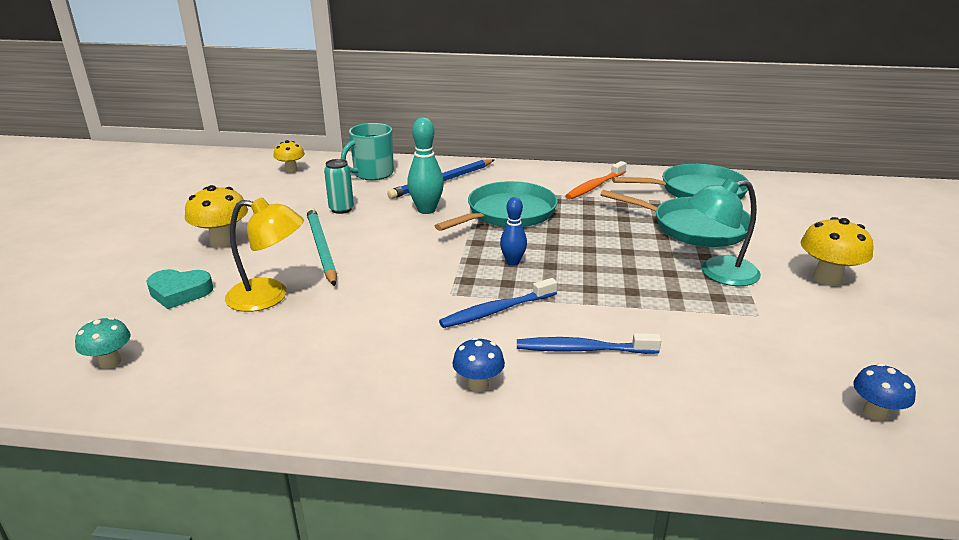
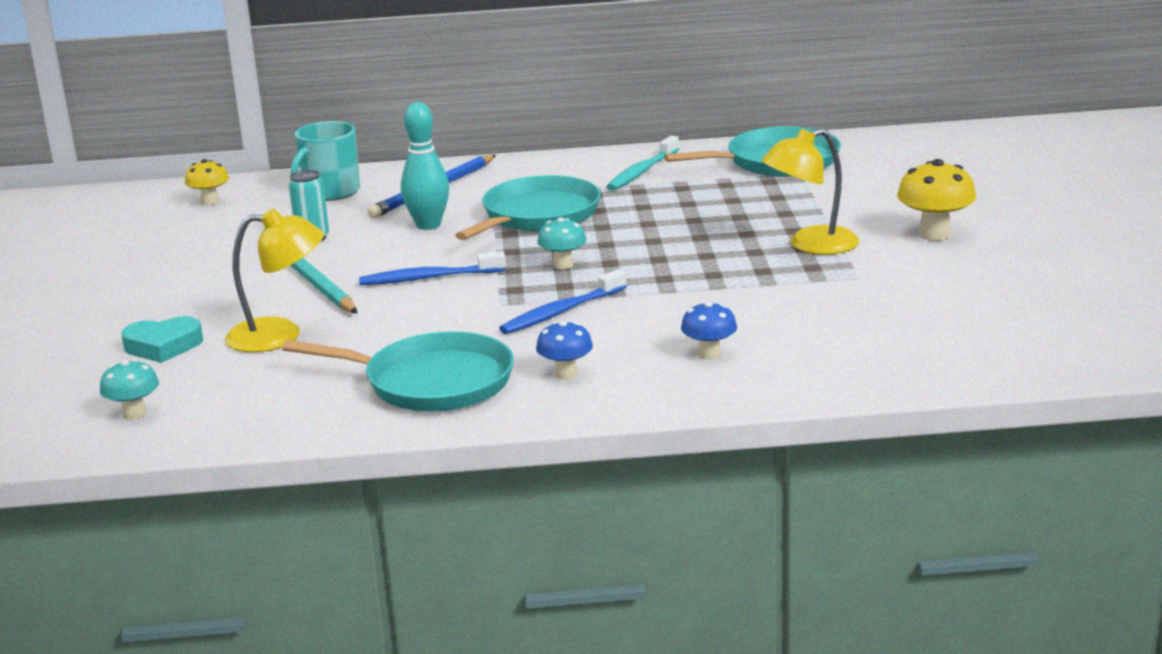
camera: 10 degrees left, 5 degrees down
yellow mushroom [185,185,248,248] -> none
blue bowling pin [500,197,527,266] -> turquoise mushroom [537,217,587,269]
blue toothbrush [517,333,662,354] -> blue toothbrush moved to [359,251,506,285]
orange toothbrush [565,161,627,199] -> turquoise toothbrush [606,136,679,191]
turquoise pan [600,190,751,247] -> turquoise pan moved to [282,331,514,412]
turquoise lamp [688,178,761,286] -> yellow lamp [762,129,859,255]
blue mushroom [853,363,916,421] -> blue mushroom moved to [681,302,737,360]

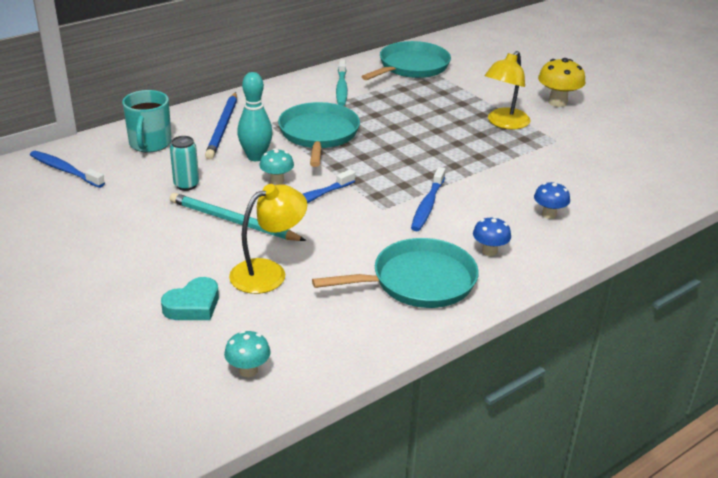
camera: 35 degrees left, 10 degrees up
yellow mushroom [185,159,229,205] -> blue toothbrush [30,151,105,188]
turquoise mushroom [537,217,587,269] -> turquoise mushroom moved to [259,148,294,185]

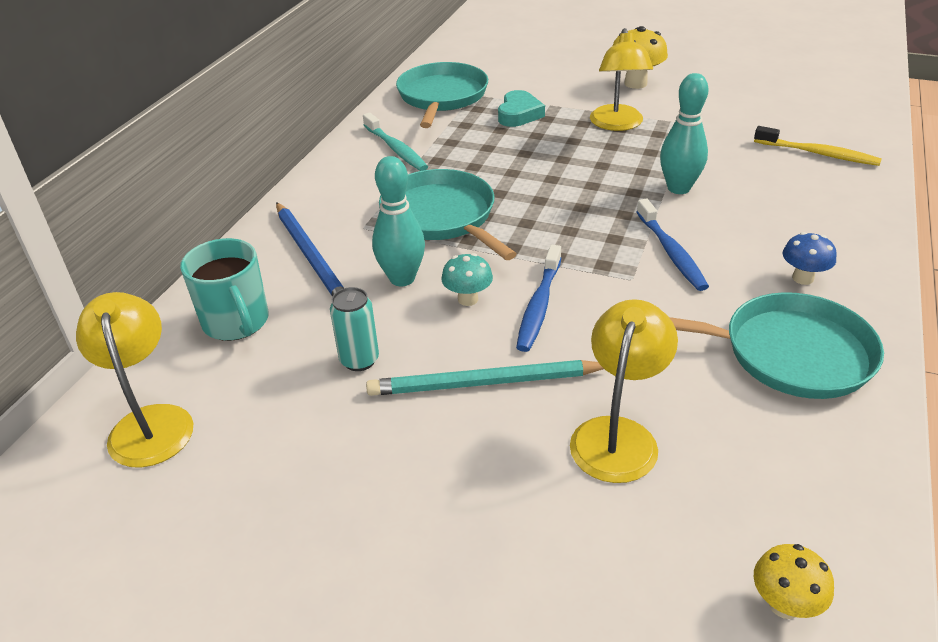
camera: 30 degrees left, 5 degrees up
blue toothbrush [30,151,105,188] -> yellow lamp [76,292,193,468]
turquoise heart [161,277,219,320] -> turquoise heart moved to [498,90,545,127]
turquoise mushroom [224,331,270,377] -> yellow mushroom [754,544,834,619]
turquoise pan [312,238,479,308] -> turquoise pan turned 60 degrees clockwise [669,292,884,399]
blue mushroom [534,182,570,219] -> none
none -> turquoise bowling pin [660,73,708,194]
none -> yellow toothbrush [754,126,882,166]

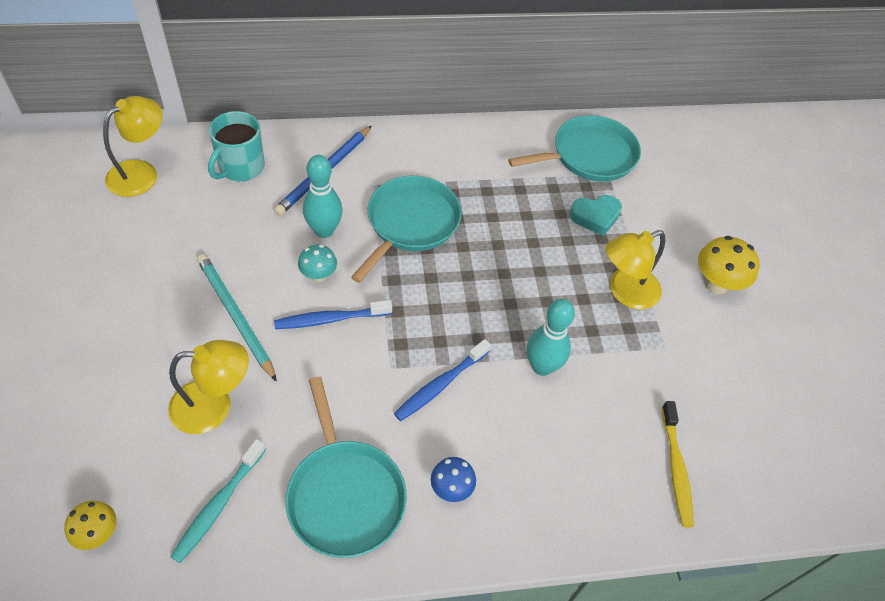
camera: 55 degrees right, 15 degrees up
turquoise can [330,287,379,371] -> none
turquoise toothbrush [363,112,428,171] -> turquoise toothbrush moved to [171,439,266,563]

